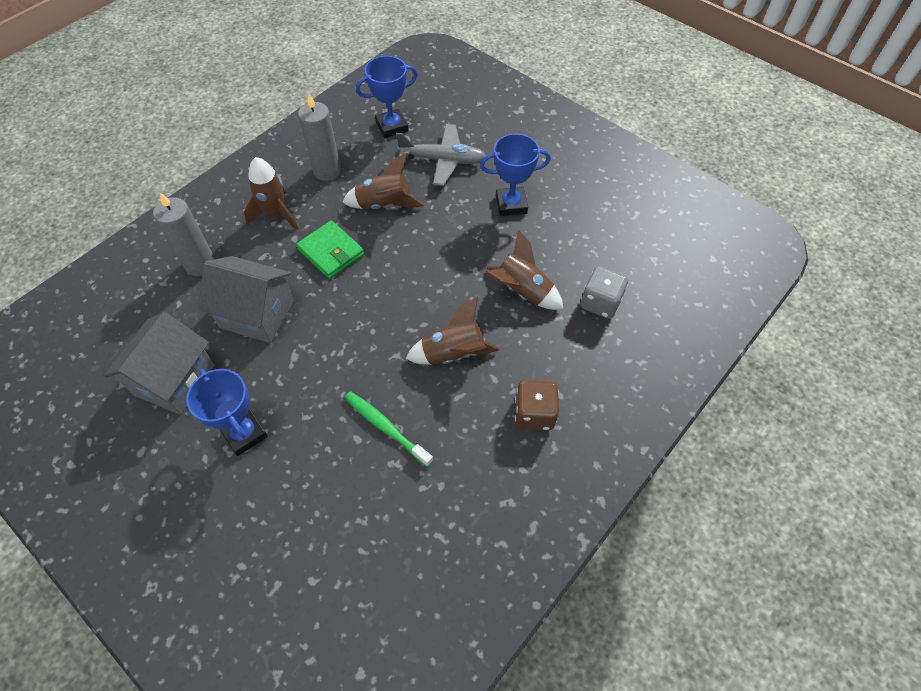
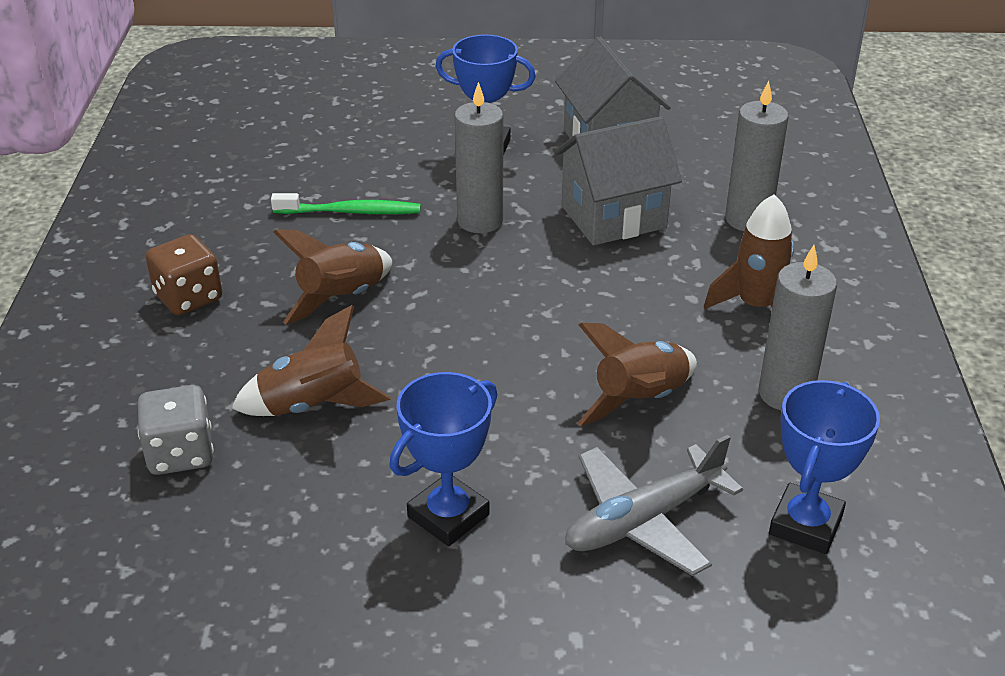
camera: 140 degrees right, 20 degrees down
green wallet [296,221,365,279] -> none
none -> grey candle [454,82,503,233]

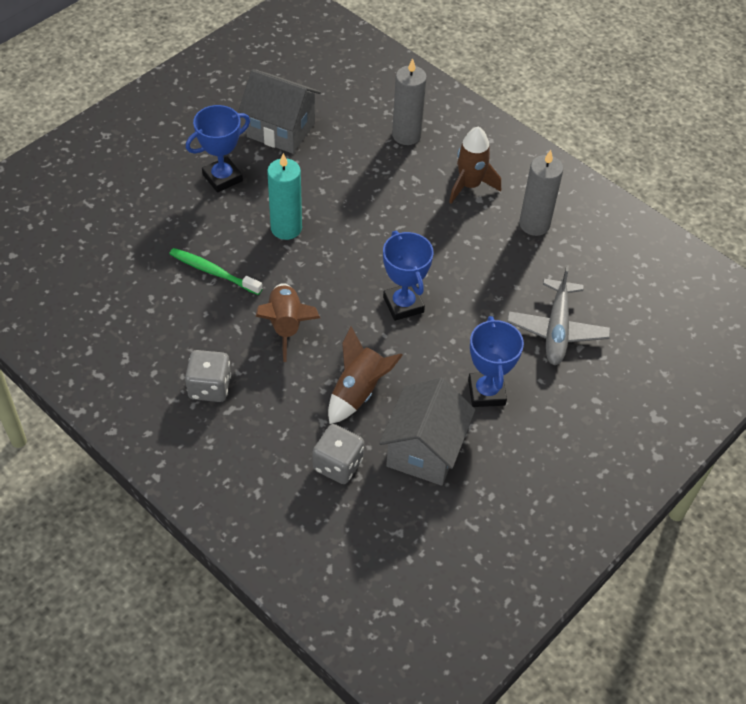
camera: 50 degrees left, 15 degrees up
brown dice [146,234,222,315] -> grey dice [185,350,231,402]
green toothbrush [271,193,421,214] -> green toothbrush turned 105 degrees counterclockwise [170,248,262,295]
grey candle [454,82,503,233] -> turquoise candle [267,153,302,240]
grey house [554,116,682,246] -> grey house moved to [379,378,475,486]
brown rocket [578,323,697,426] -> none
blue trophy [769,380,880,554] -> blue trophy moved to [383,231,434,321]

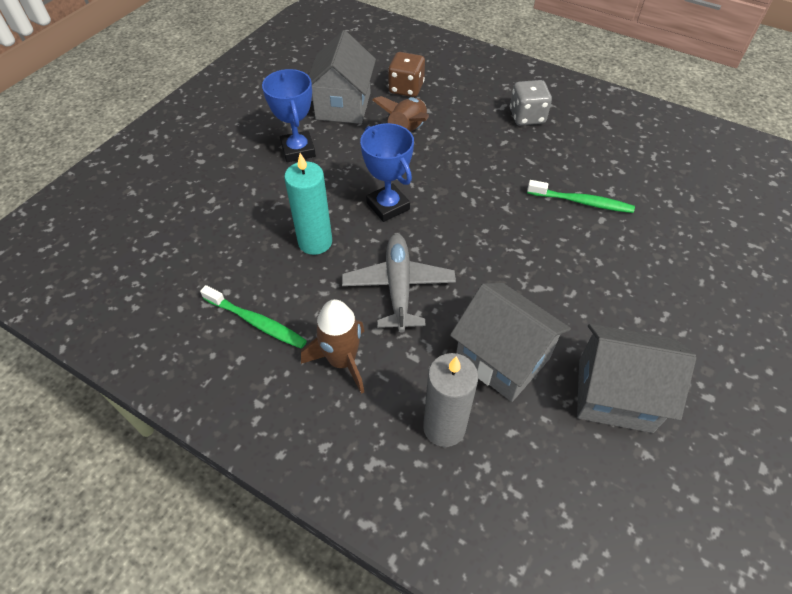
camera: 170 degrees right, 0 degrees up
blue trophy [186,105,250,193] -> none
brown rocket [256,283,320,362] -> none
turquoise candle [267,153,302,240] -> turquoise candle moved to [284,153,332,255]
grey dice [313,424,364,484] -> brown dice [388,52,425,97]
grey plane [507,265,611,365] -> grey plane moved to [342,234,456,333]
grey candle [519,150,563,236] -> green toothbrush [200,285,307,349]
none -> grey house [450,283,571,402]

